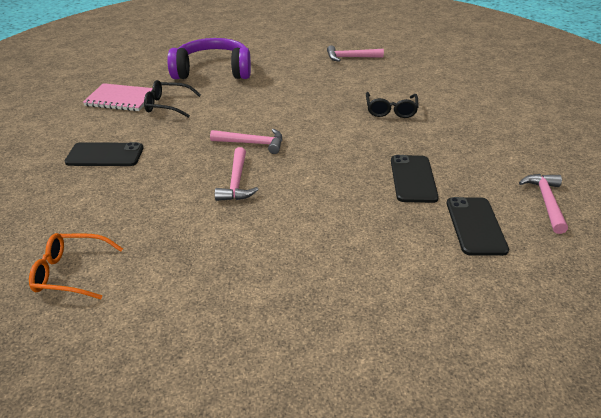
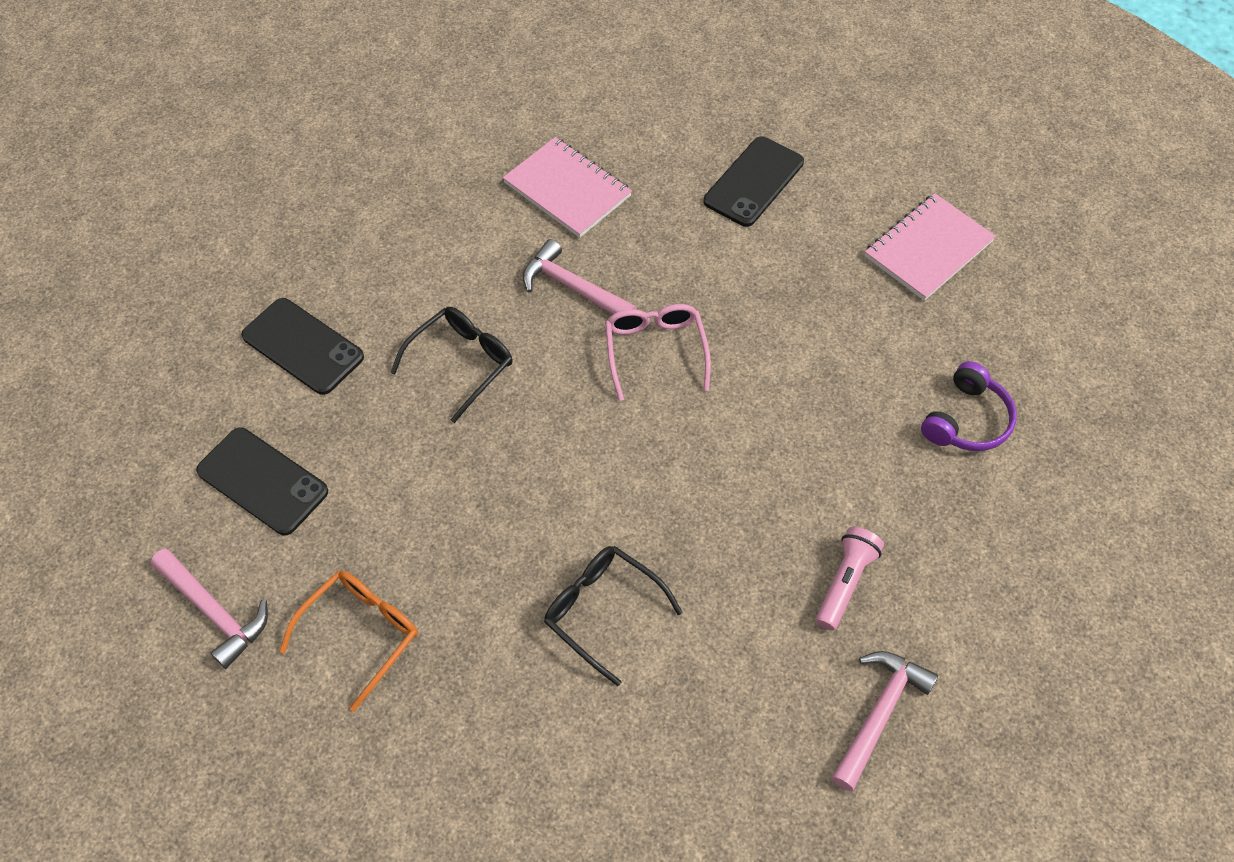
camera: 125 degrees right, 20 degrees up
orange glasses [29,233,123,299] -> orange glasses moved to [279,571,418,712]
black glasses [144,80,201,118] -> black glasses moved to [390,307,513,423]
purple headphones [167,38,251,79] -> purple headphones [921,361,1017,451], size x0.52
pink hammer [210,129,282,154] -> pink glasses [605,304,711,401]
black phone [391,155,439,203] -> black phone moved to [241,298,364,395]
none -> pink notebook [503,137,632,238]
none -> pink flashlight [816,527,884,630]

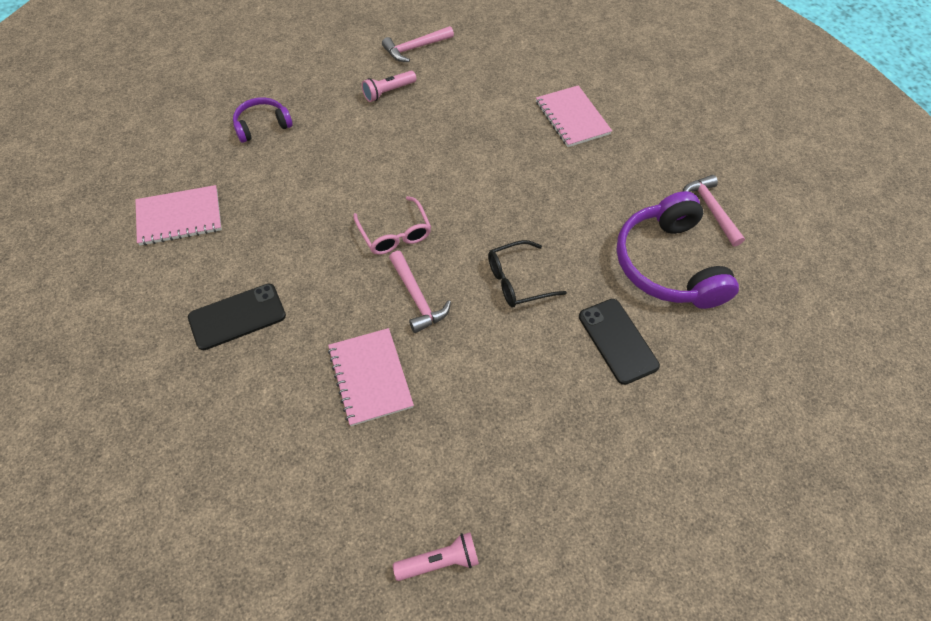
camera: 155 degrees left, 0 degrees up
black phone [196,427,328,535] -> purple headphones [616,191,739,309]
orange glasses [279,571,418,712] -> none
black glasses [544,546,683,686] -> none
pink glasses [605,304,711,401] -> pink glasses turned 45 degrees counterclockwise [353,196,431,255]
none -> pink flashlight [393,532,479,581]
none -> pink notebook [536,85,612,147]

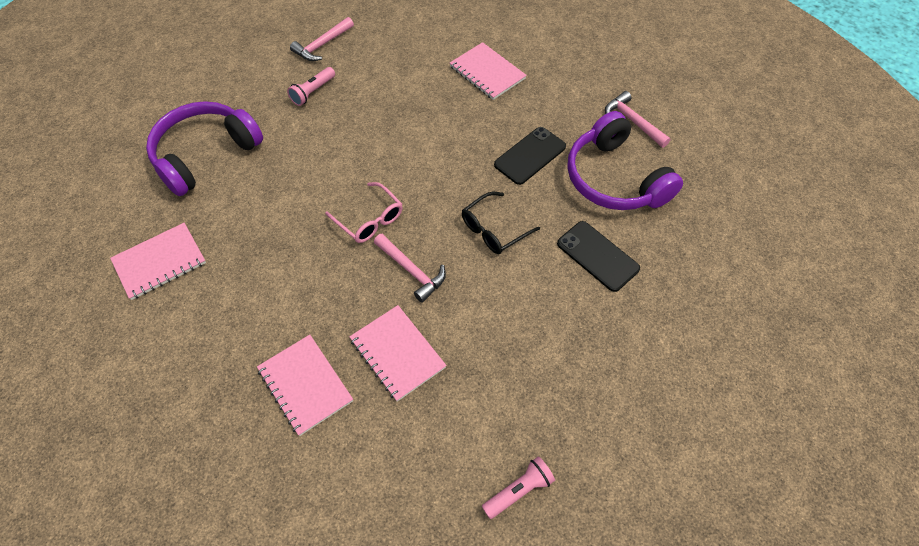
camera: 15 degrees left, 0 degrees up
black phone [188,284,286,350] -> black phone moved to [494,127,566,185]
purple headphones [233,97,293,143] -> purple headphones [146,101,263,196], size x1.92
none -> pink notebook [257,335,353,436]

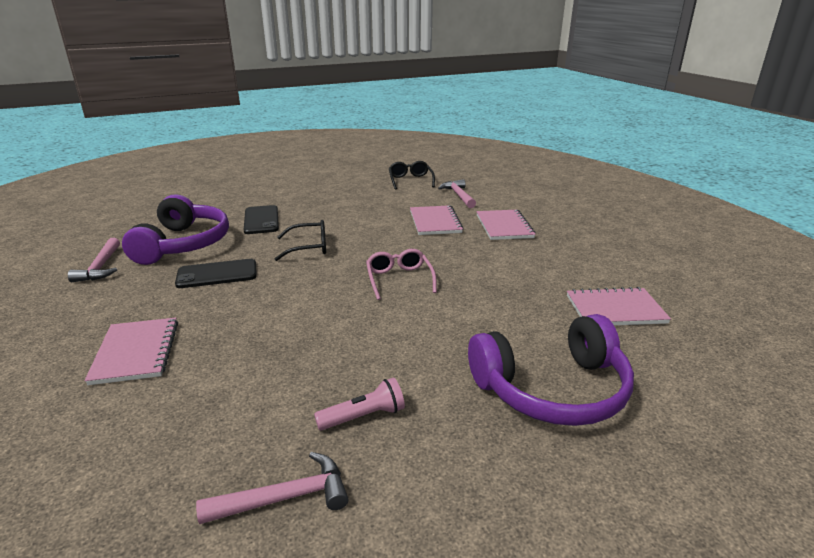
camera: 150 degrees left, 30 degrees down
pink hammer [374,234,446,303] -> pink hammer moved to [438,179,476,208]
pink flashlight [482,456,555,519] -> black glasses [389,161,435,190]

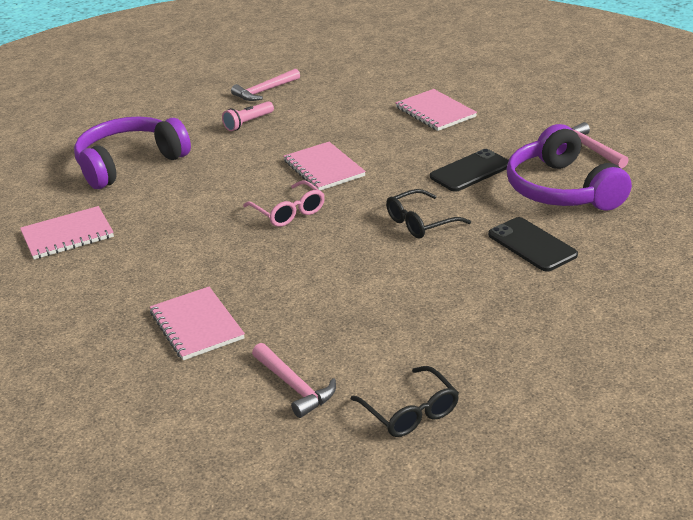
camera: 160 degrees right, 5 degrees up
pink notebook [410,205,464,235] -> pink notebook moved to [283,142,366,191]

